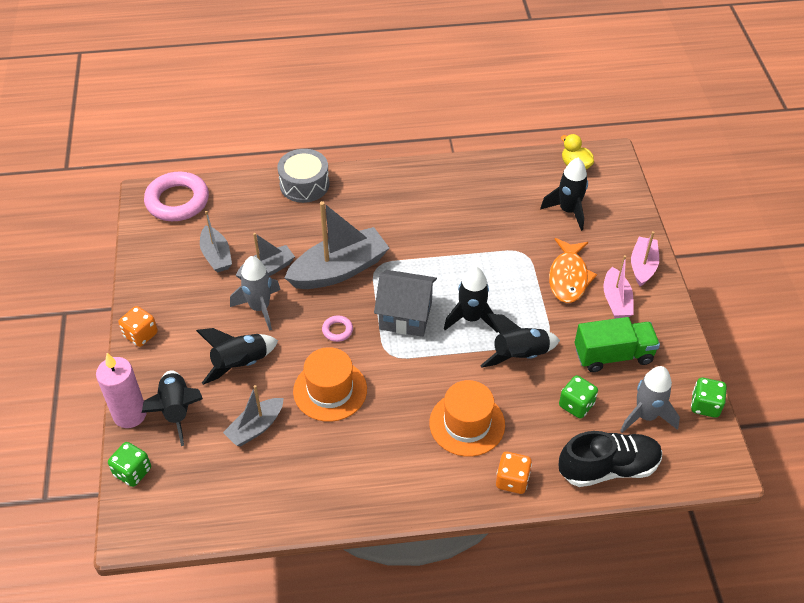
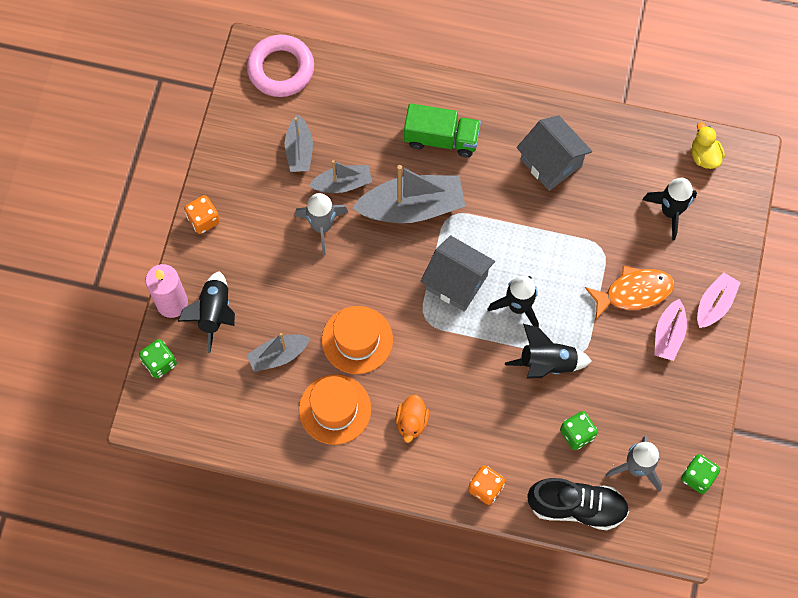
camera: 20 degrees right, 20 degrees up
black rocket [196,328,278,385] -> none
grey drum [278,149,329,203] -> none
pink ring [322,315,353,342] -> none
orange hat [429,380,505,457] -> orange hat moved to [299,374,371,445]
orange fish [549,238,597,303] -> orange fish turned 135 degrees counterclockwise [585,266,674,320]
green truck [575,317,660,372] -> green truck moved to [404,103,481,157]
none -> orange duck [396,395,429,443]
none -> grey house [517,115,592,191]

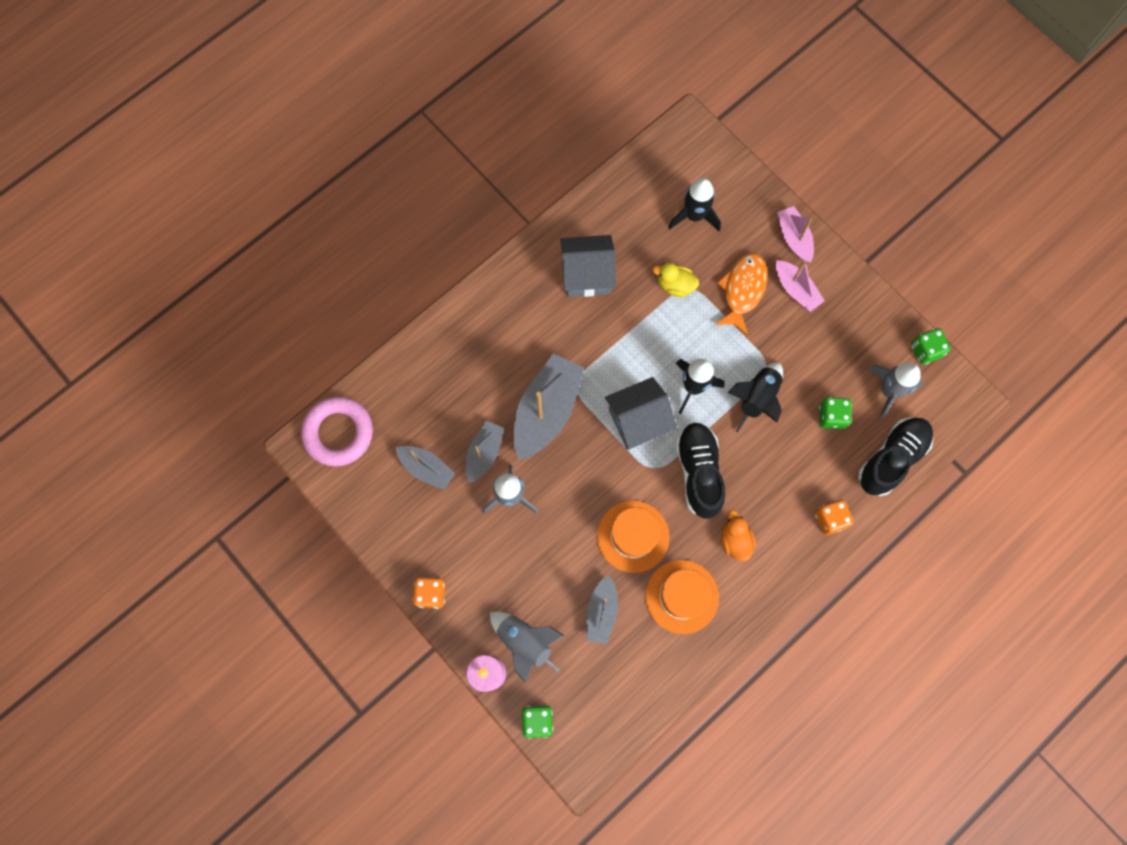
camera: 55 degrees left, 5 degrees up
black rocket [178,271,235,353] -> grey rocket [490,611,564,683]
orange duck [396,395,429,443] -> orange duck turned 150 degrees counterclockwise [721,510,756,561]
green truck [404,103,481,157] -> none
yellow duck [692,122,725,169] -> yellow duck moved to [652,263,699,297]
none -> black shoe [675,422,725,519]

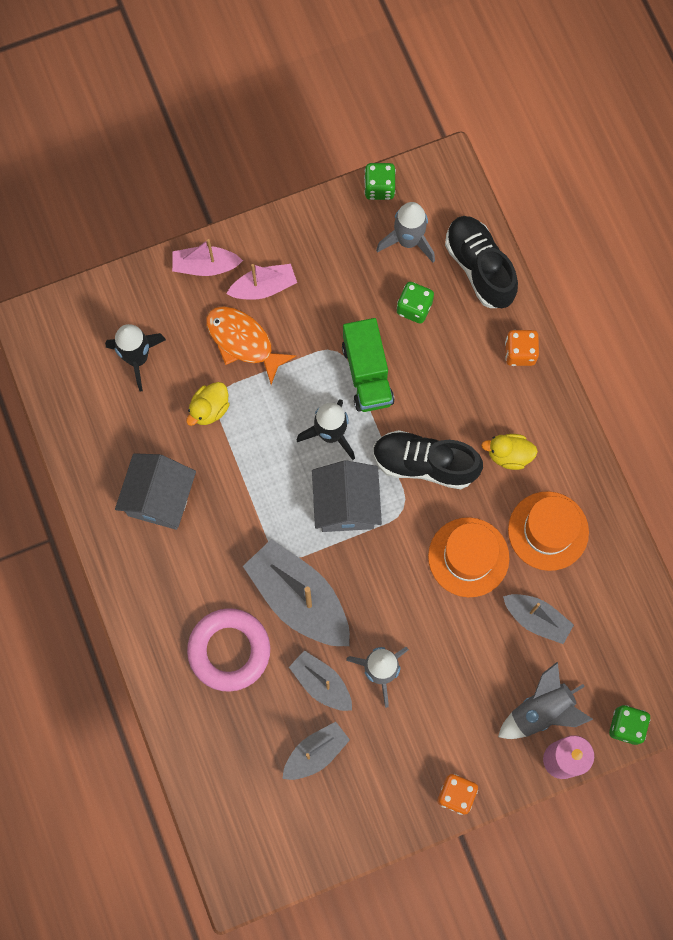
camera: 70 degrees left, 0 degrees up
pink ring [301,397,373,467] -> pink ring moved to [187,608,270,692]
orange duck [721,510,756,561] -> yellow duck [481,434,538,470]
black rocket [728,362,783,432] -> green truck [342,318,395,412]

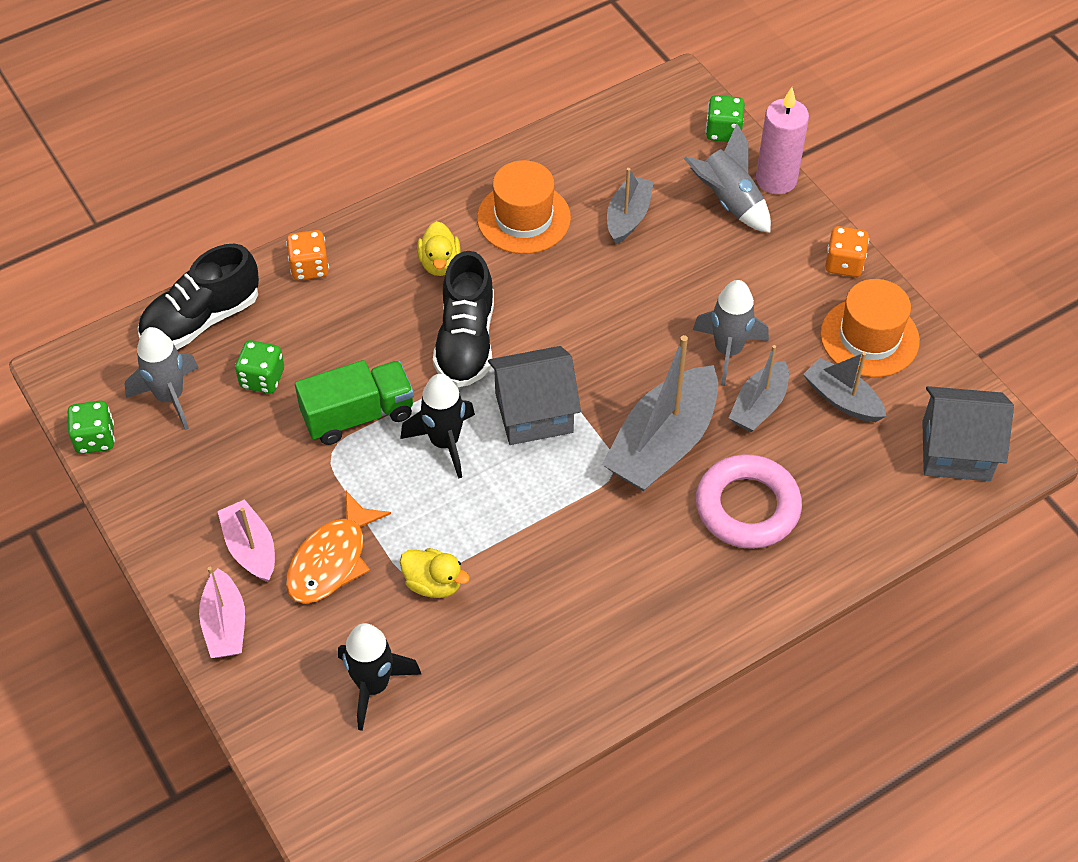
camera: 100 degrees left, 20 degrees down
grey house [115,453,196,530] -> grey house moved to [922,386,1014,481]
orange hat [428,517,509,597] -> orange hat moved to [820,279,920,377]

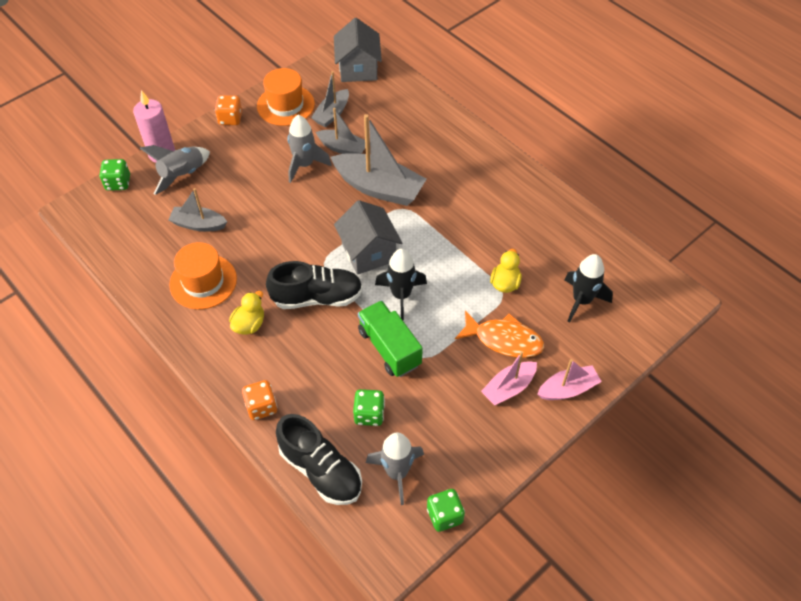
camera: 100 degrees left, 0 degrees up
yellow duck [417,221,460,276] -> yellow duck turned 45 degrees counterclockwise [229,291,264,335]
pink ring [696,454,802,549] -> none

